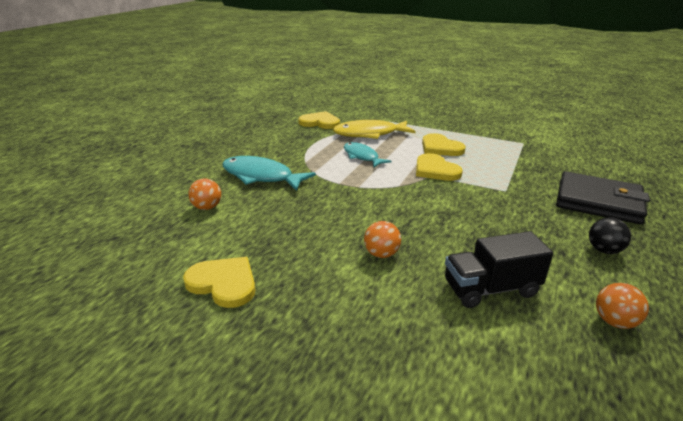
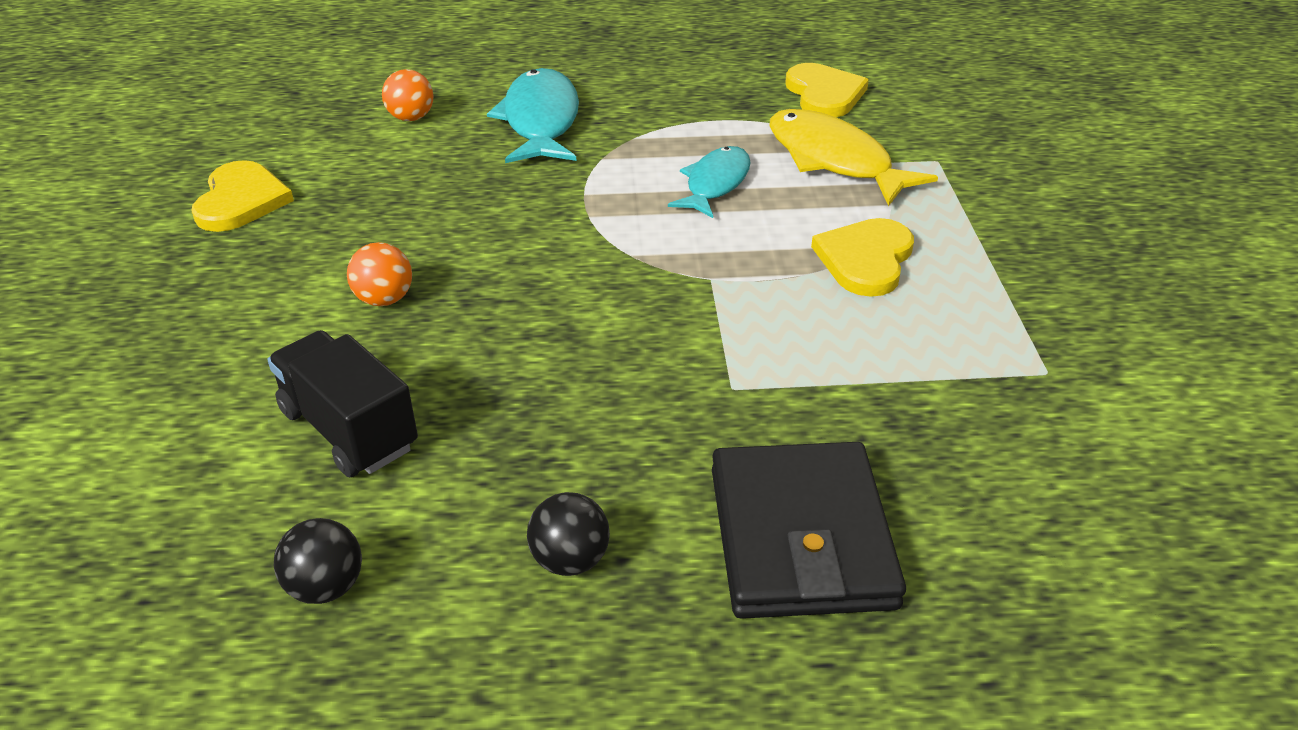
camera: 60 degrees right, 10 degrees up
yellow heart [416,153,463,181] -> none
orange ball [596,283,649,329] -> black ball [274,518,362,604]

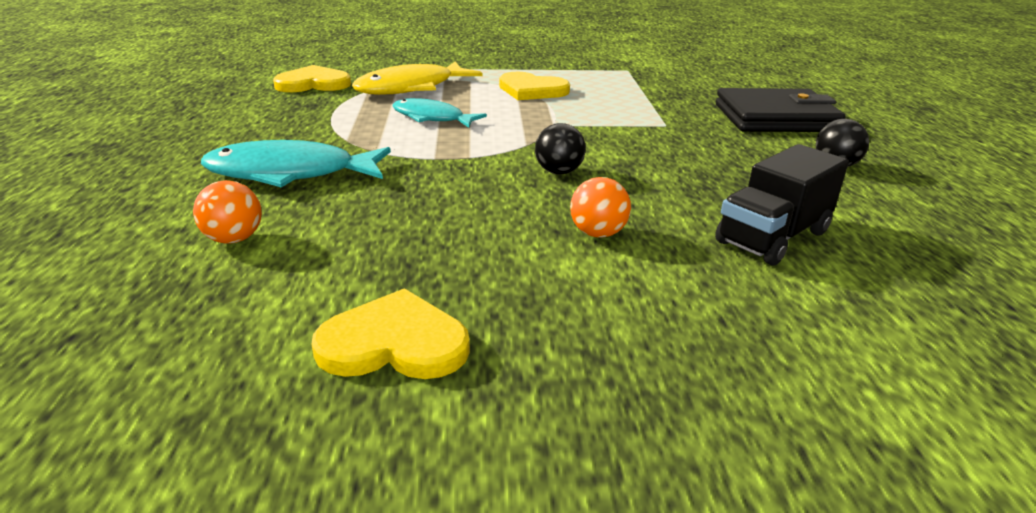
camera: 90 degrees left, 10 degrees down
black ball [274,518,362,604] -> black ball moved to [535,123,586,175]

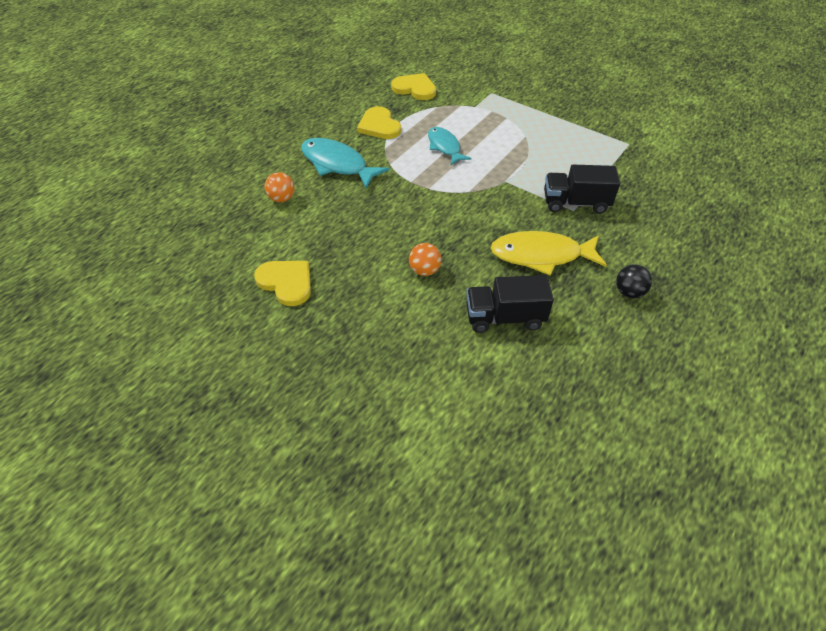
camera: 40 degrees right, 20 degrees up
yellow fish [352,61,483,95] -> yellow fish moved to [491,231,607,276]
yellow heart [499,72,570,100] -> yellow heart moved to [357,106,401,139]
black ball [535,123,586,175] -> none
black wallet [716,88,846,132] -> none
none -> black truck [544,165,620,214]

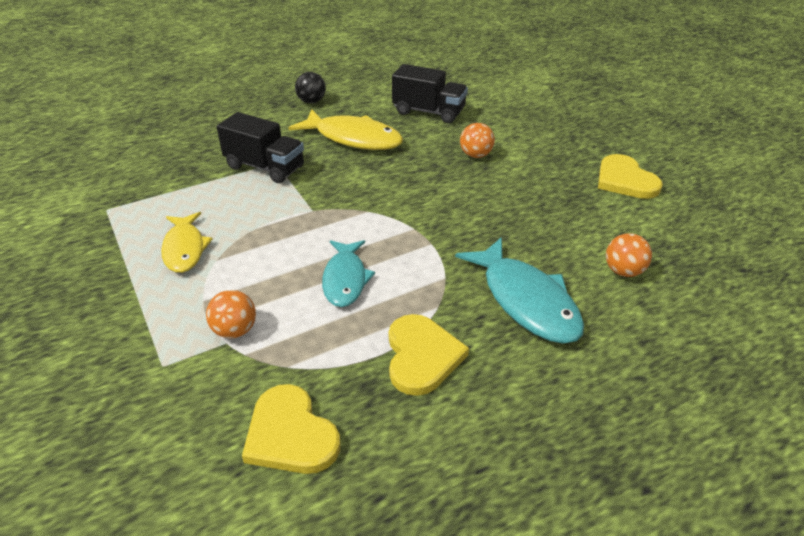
camera: 155 degrees left, 10 degrees down
none -> yellow fish [161,212,213,273]
none -> orange ball [206,290,256,339]

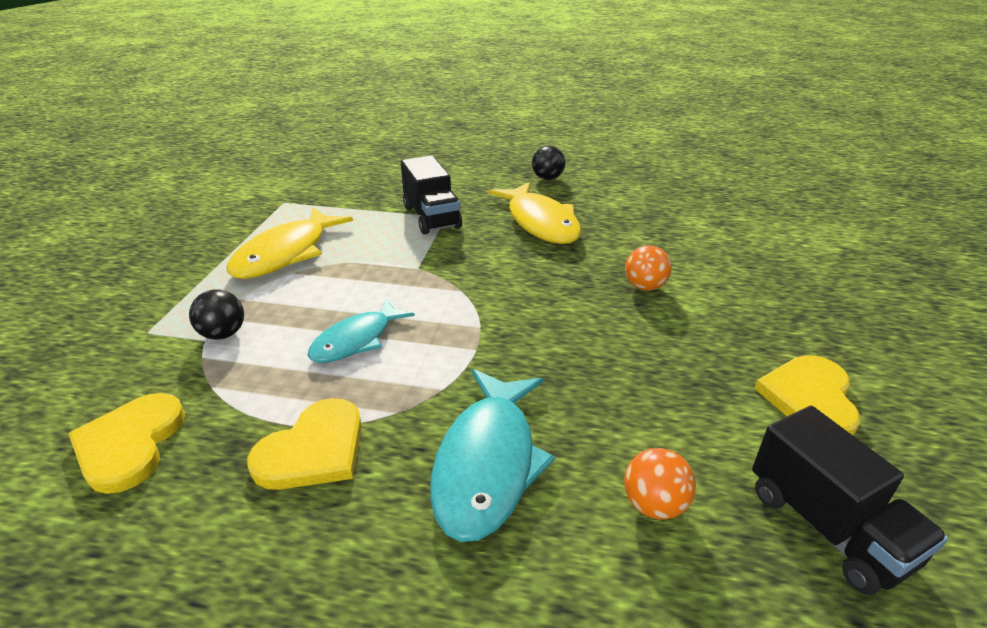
camera: 40 degrees right, 5 degrees down
yellow fish [161,212,213,273] -> yellow fish [227,207,353,279], size x1.53
orange ball [206,290,256,339] -> black ball [189,289,244,340]
black truck [392,64,468,123] -> black truck moved to [752,406,948,595]

